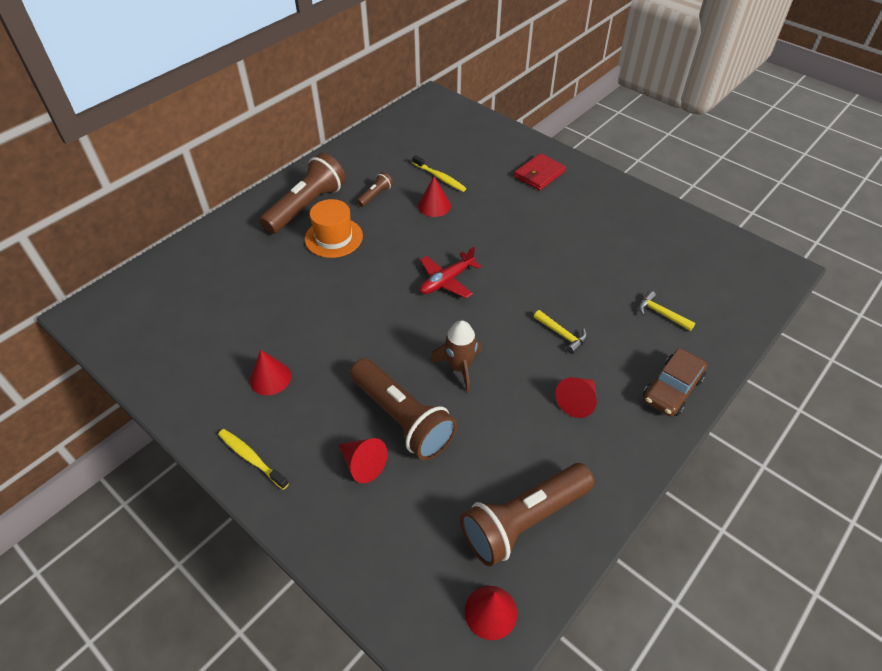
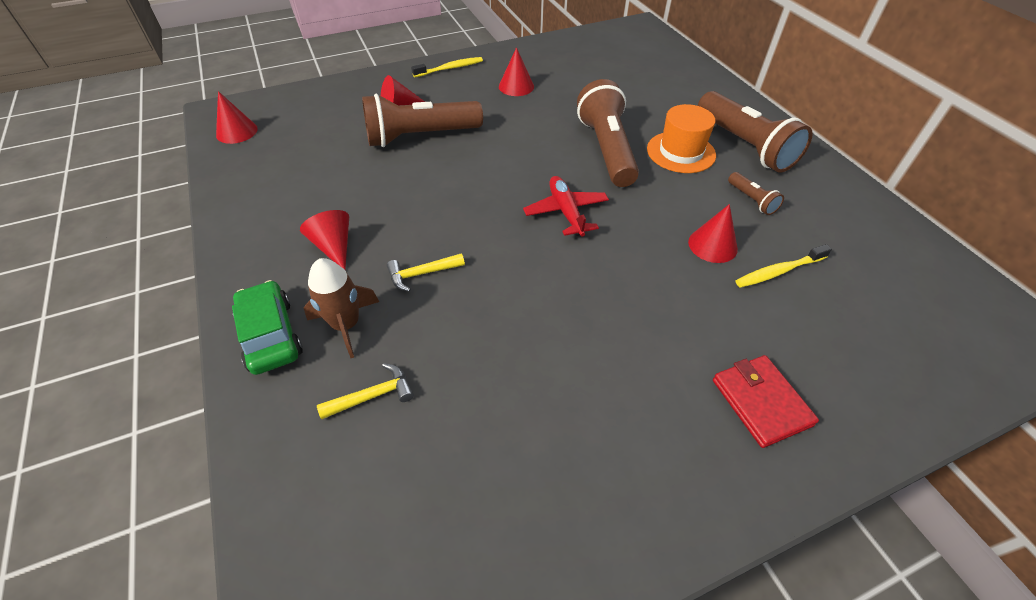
camera: 115 degrees right, 0 degrees up
brown rocket [430,320,482,393] -> brown rocket moved to [304,258,379,358]
brown flashlight [460,463,595,566] -> brown flashlight moved to [577,79,639,187]
brown car [643,348,708,417] -> green car [232,280,303,375]

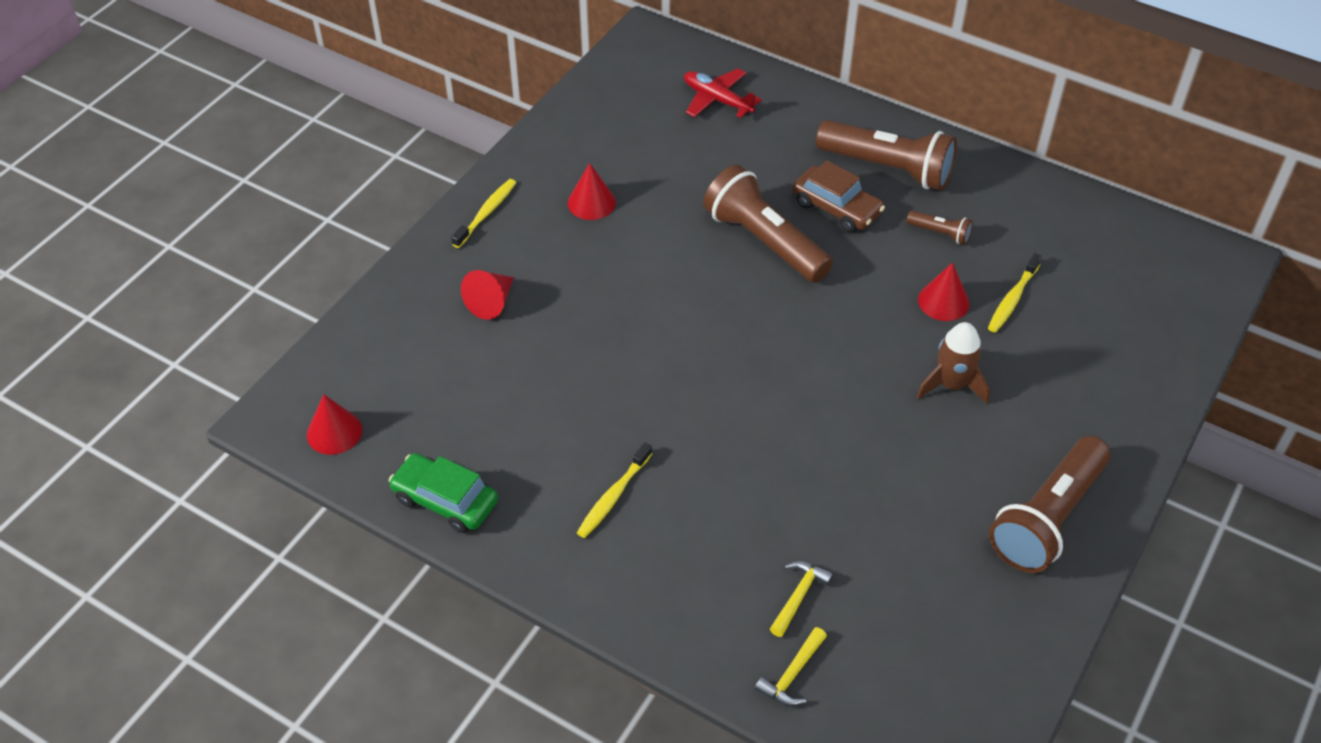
camera: 35 degrees left, 0 degrees up
green car [232,280,303,375] -> green car moved to [389,453,498,533]
red cone [300,210,349,270] -> yellow toothbrush [577,442,653,538]
brown rocket [304,258,379,358] -> brown rocket moved to [917,322,990,404]
brown flashlight [362,94,483,147] -> brown flashlight moved to [989,436,1111,573]
yellow hammer [387,253,465,292] -> yellow hammer moved to [755,627,827,706]
red plane [523,176,609,236] -> red plane moved to [684,68,762,118]
orange hat [647,104,716,173] -> brown car [793,160,885,232]
red wallet [713,355,819,448] -> none

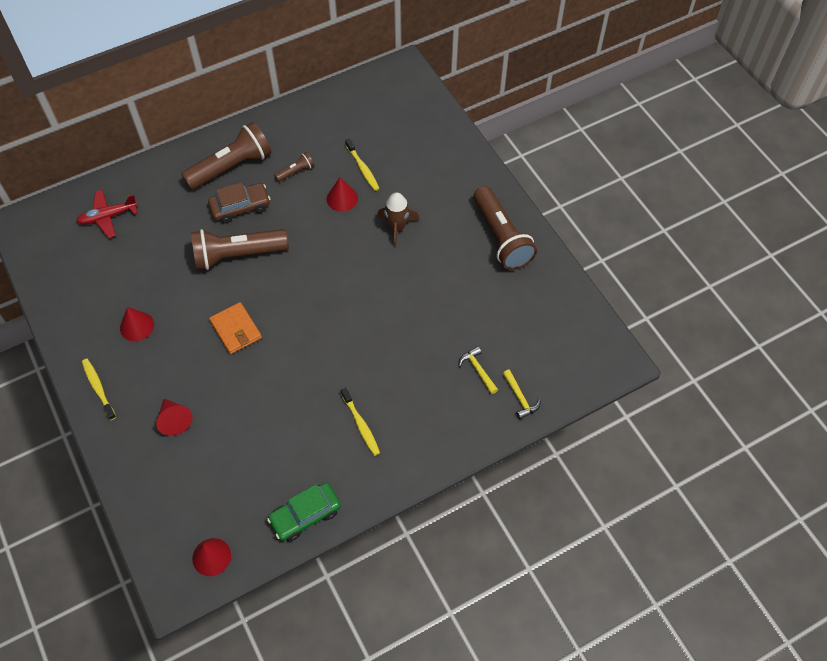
camera: 60 degrees left, 10 degrees up
none -> orange wallet [209,302,262,354]

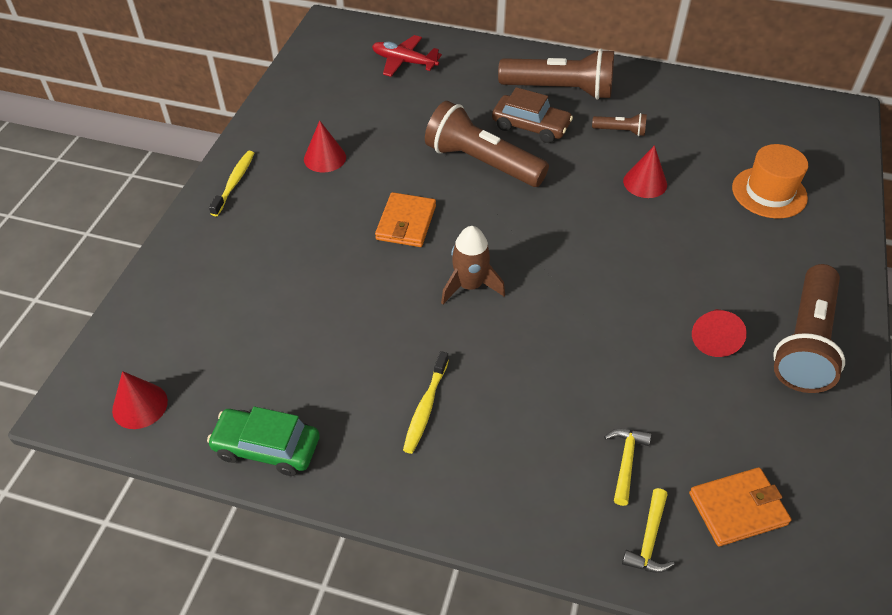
camera: 45 degrees right, 10 degrees down
red cone [156,399,193,436] -> red cone moved to [692,309,747,357]
yellow toothbrush [345,138,379,191] -> none
brown rocket [377,193,420,248] -> brown rocket moved to [441,226,505,304]
none -> orange wallet [689,467,791,547]
none -> orange hat [732,144,808,218]

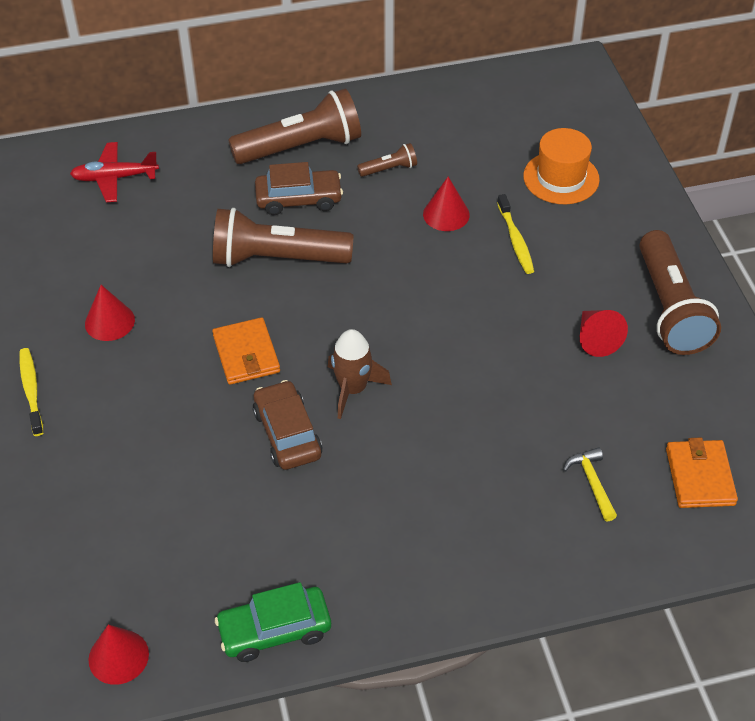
camera: 30 degrees left, 0 degrees up
yellow toothbrush [403,351,449,454] -> yellow toothbrush moved to [497,194,534,274]
yellow hammer [622,488,675,573] -> none
orange wallet [689,467,791,547] -> orange wallet turned 45 degrees counterclockwise [666,438,738,508]
none -> brown car [253,380,323,470]

